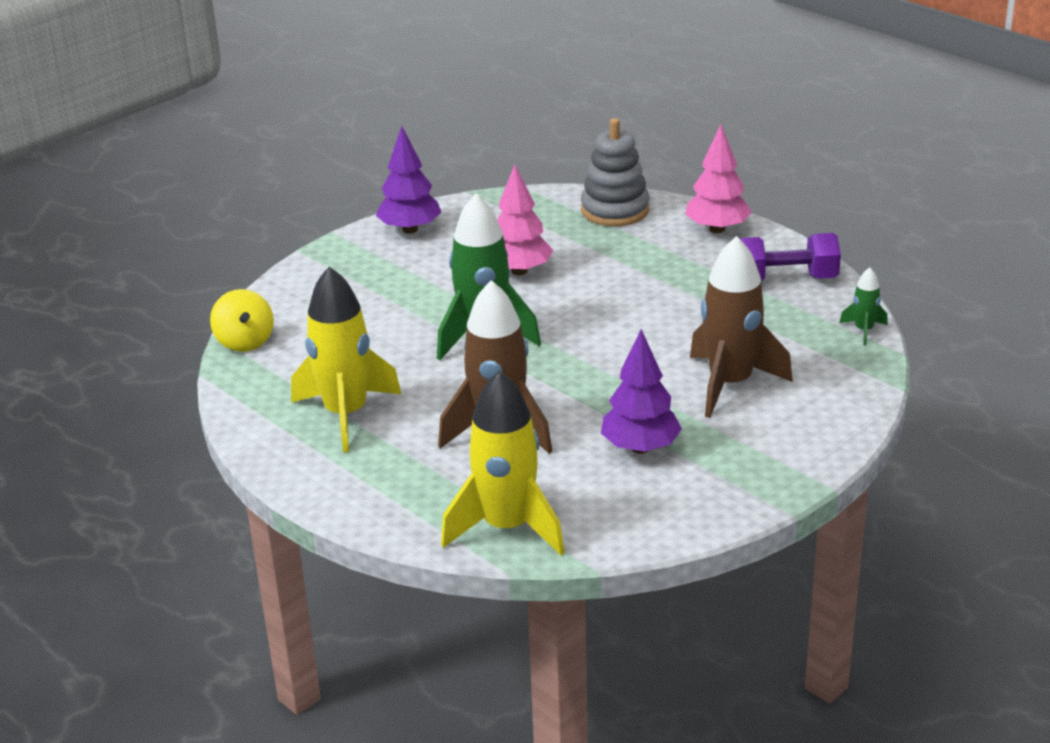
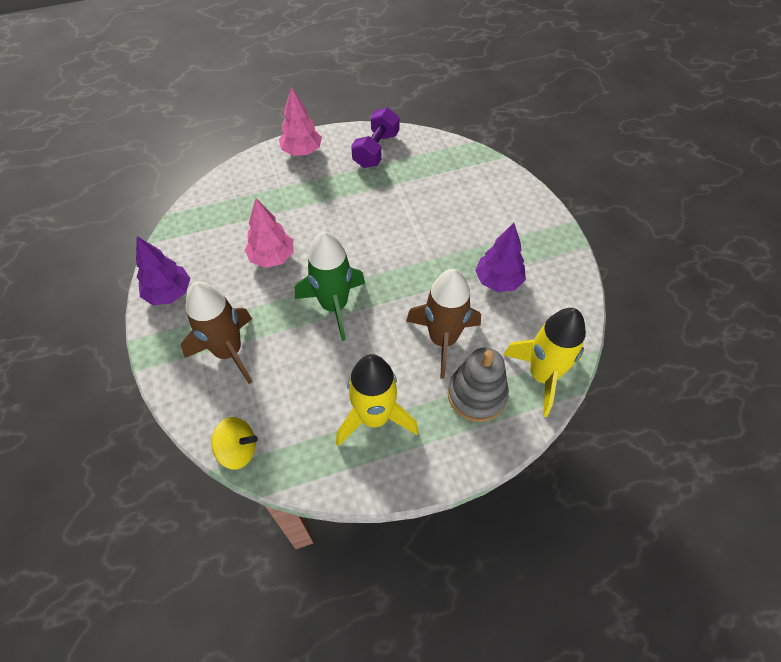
camera: 65 degrees left, 25 degrees up
grey stacking toy [581,118,650,226] -> grey stacking toy moved to [448,347,509,422]
brown rocket [690,236,793,418] -> brown rocket moved to [181,281,252,384]
green rocket [839,267,888,346] -> none

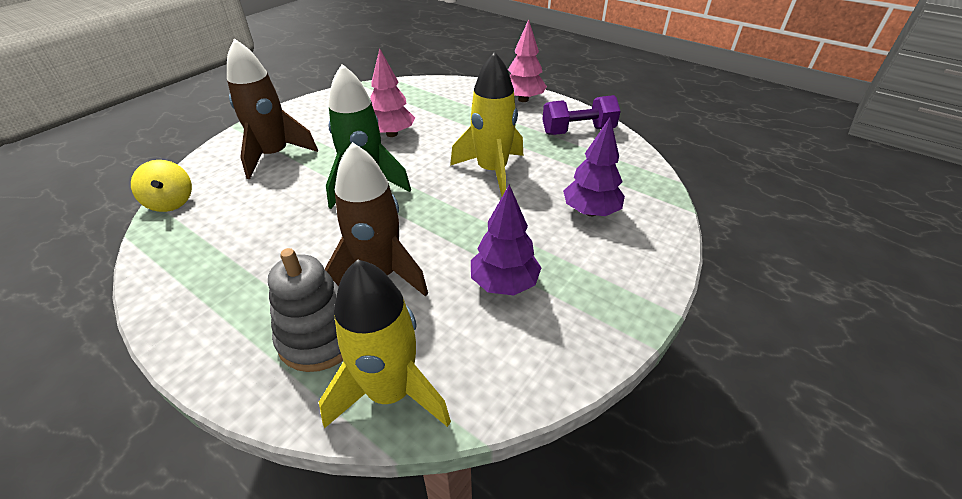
camera: 55 degrees right, 15 degrees down
purple tree [136,236,190,305] -> purple tree moved to [563,118,625,216]
yellow rocket [336,354,419,447] -> yellow rocket moved to [450,52,523,196]

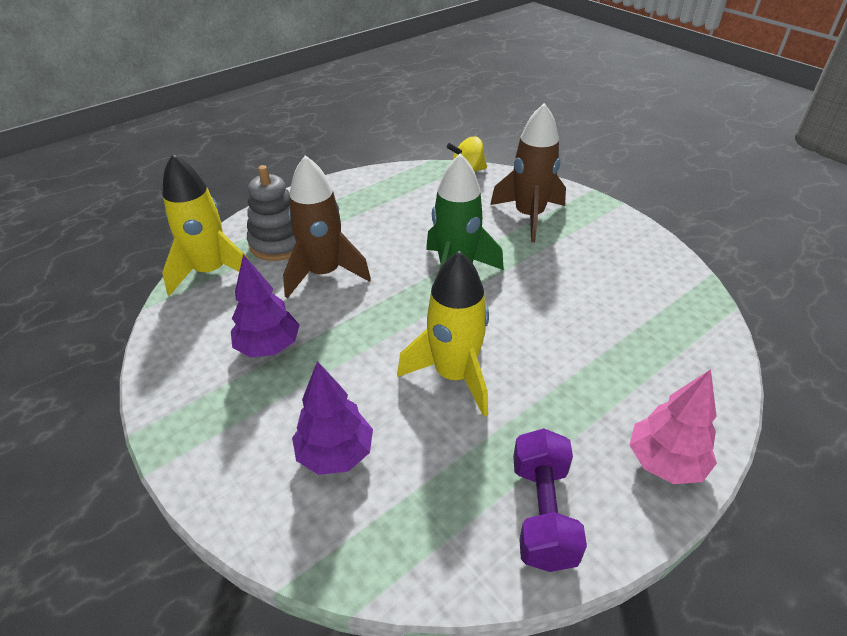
camera: 105 degrees right, 0 degrees up
pink tree [370,48,415,137] -> none

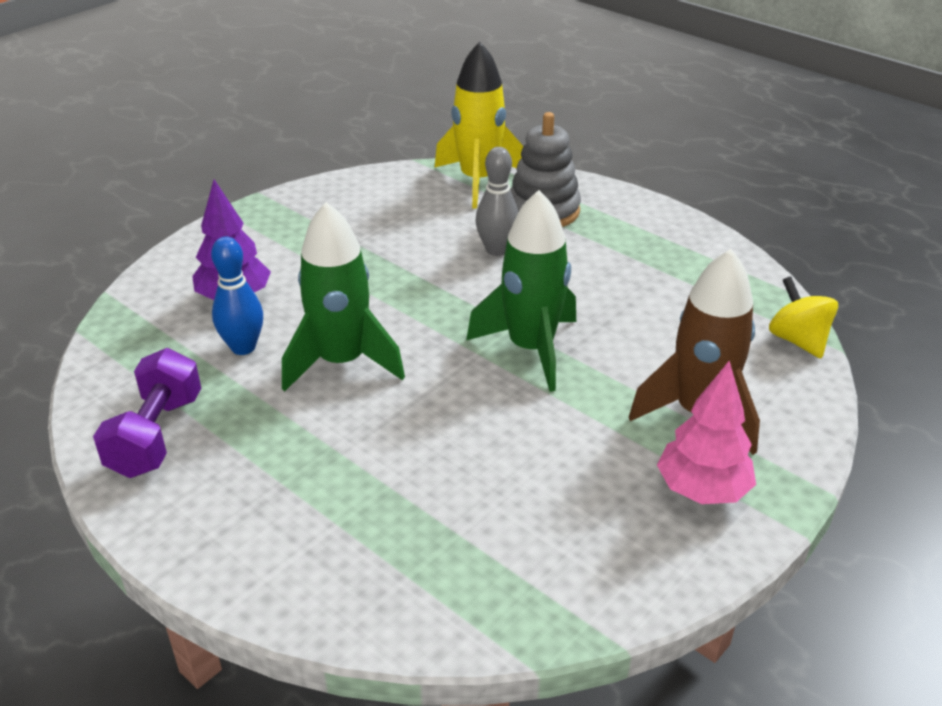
camera: 80 degrees right, 5 degrees down
purple tree [231,254,300,357] -> none
brown rocket [283,155,371,298] -> grey bowling pin [476,147,518,256]
yellow rocket [397,251,489,417] -> green rocket [282,202,405,391]
purple dumbbell [513,428,587,572] -> purple dumbbell turned 75 degrees counterclockwise [93,348,201,478]
pink tree [629,369,717,484] -> pink tree moved to [657,361,756,504]
none -> blue bowling pin [211,237,263,355]

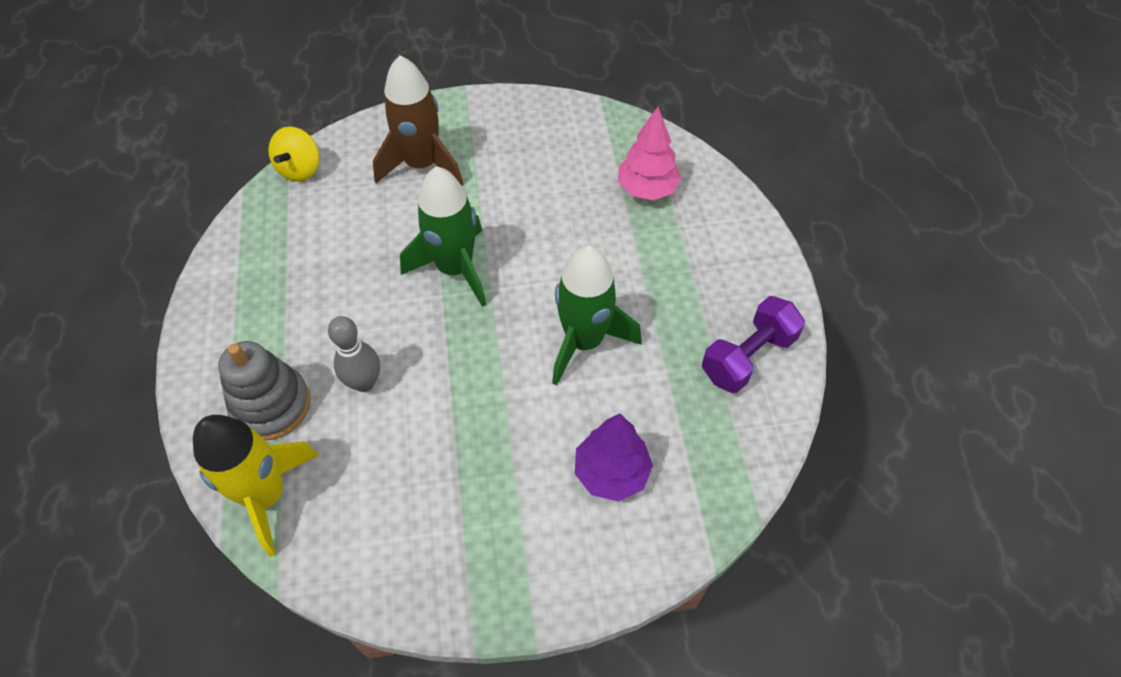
camera: 140 degrees left, 20 degrees up
blue bowling pin [211,237,263,355] -> none
pink tree [657,361,756,504] -> pink tree moved to [618,107,681,200]

